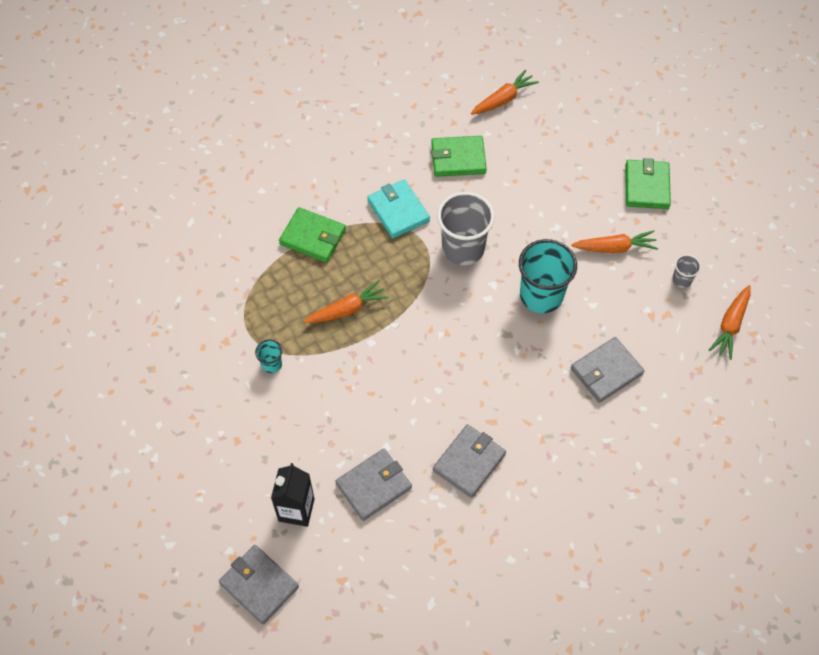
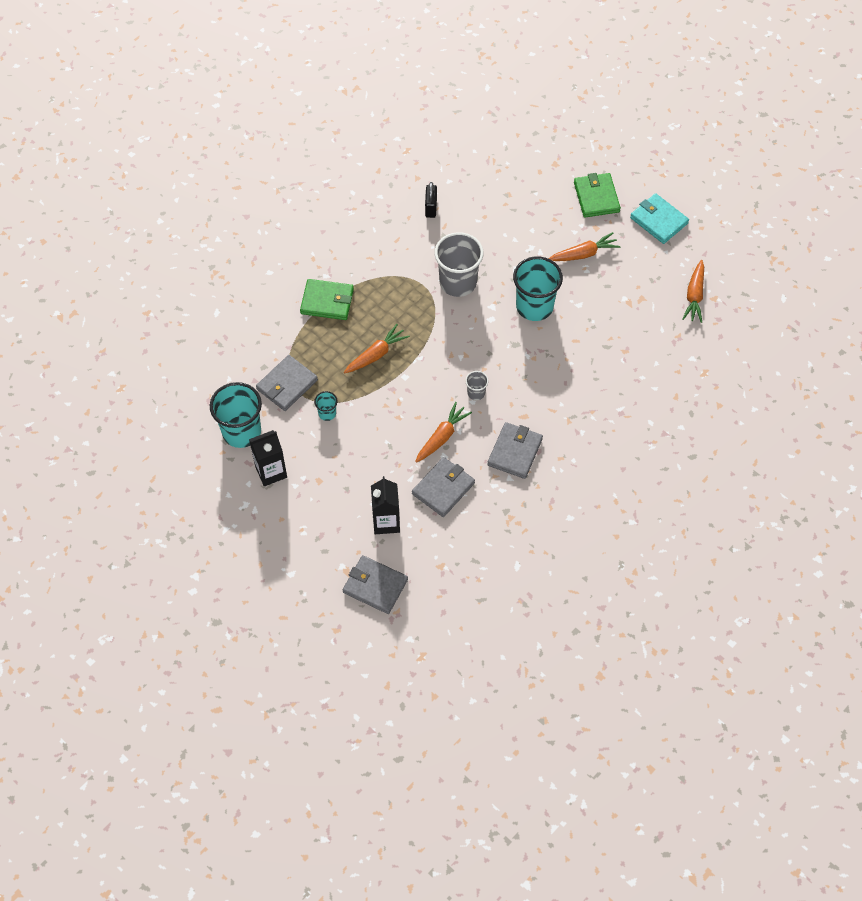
camera: 15 degrees left, 0 degrees up
turquoise wallet [367,180,430,238] -> turquoise wallet moved to [630,193,689,244]
green wallet [431,136,487,177] -> black padlock [425,182,437,218]
orange carrot [471,69,539,115] -> orange carrot moved to [415,402,472,463]
grey wallet [571,337,644,403] -> grey wallet moved to [256,355,318,411]
grey cup [672,255,701,288] -> grey cup moved to [465,371,488,400]
none -> turquoise cup [210,382,262,448]
none -> black carton [249,430,287,486]

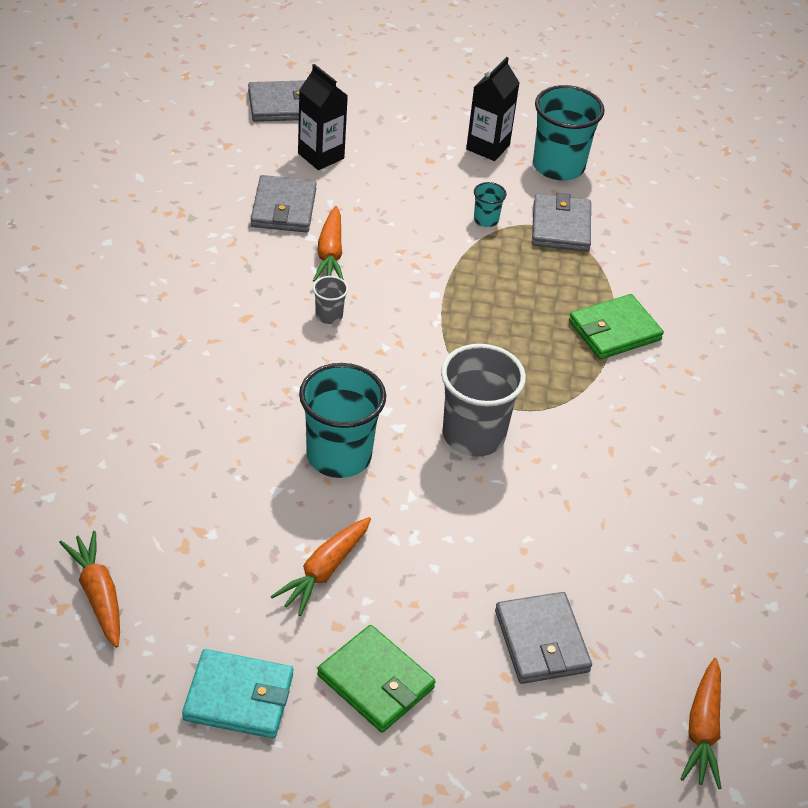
camera: 140 degrees right, 15 degrees down
orange carrot [344,324,410,373] -> orange carrot moved to [680,658,721,789]
black padlock [425,182,437,218] -> none
grey wallet [487,422,543,479] -> grey wallet moved to [495,592,592,684]

